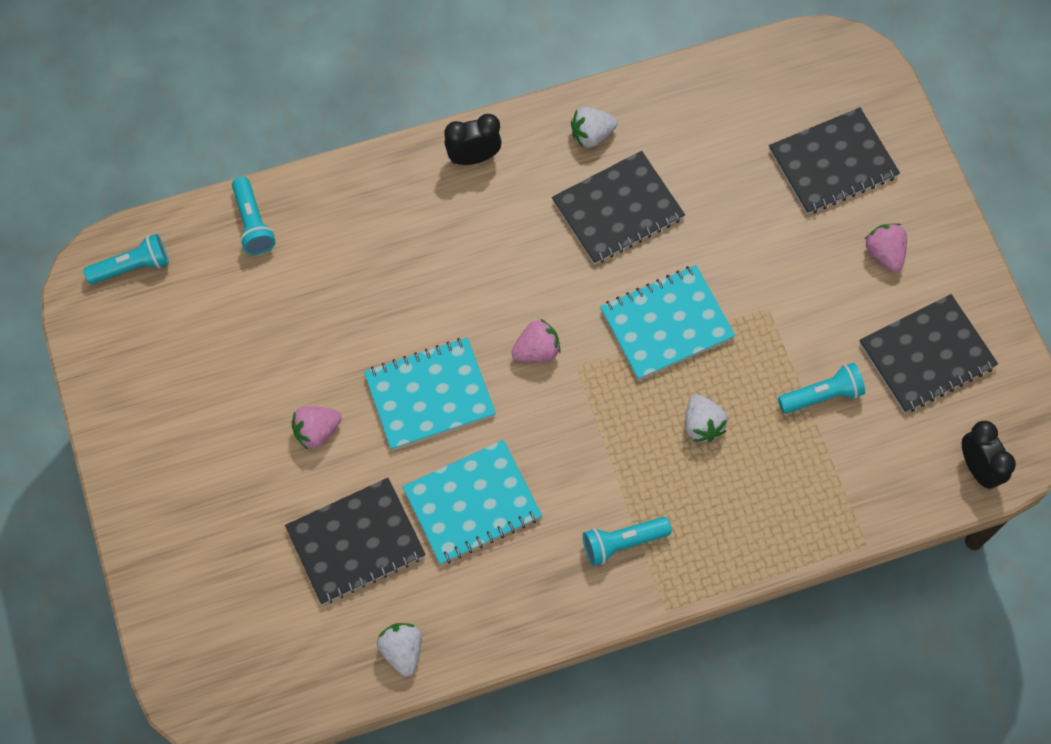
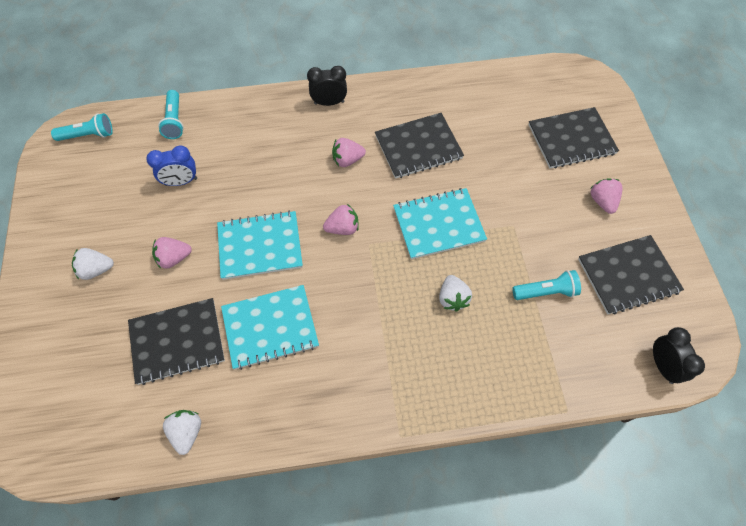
camera: 10 degrees right, 5 degrees down
white strawberry [571,107,618,148] -> white strawberry moved to [72,248,114,280]
turquoise flashlight [583,517,672,566] -> none
none -> blue clock [146,146,197,186]
none -> pink strawberry [332,138,366,167]

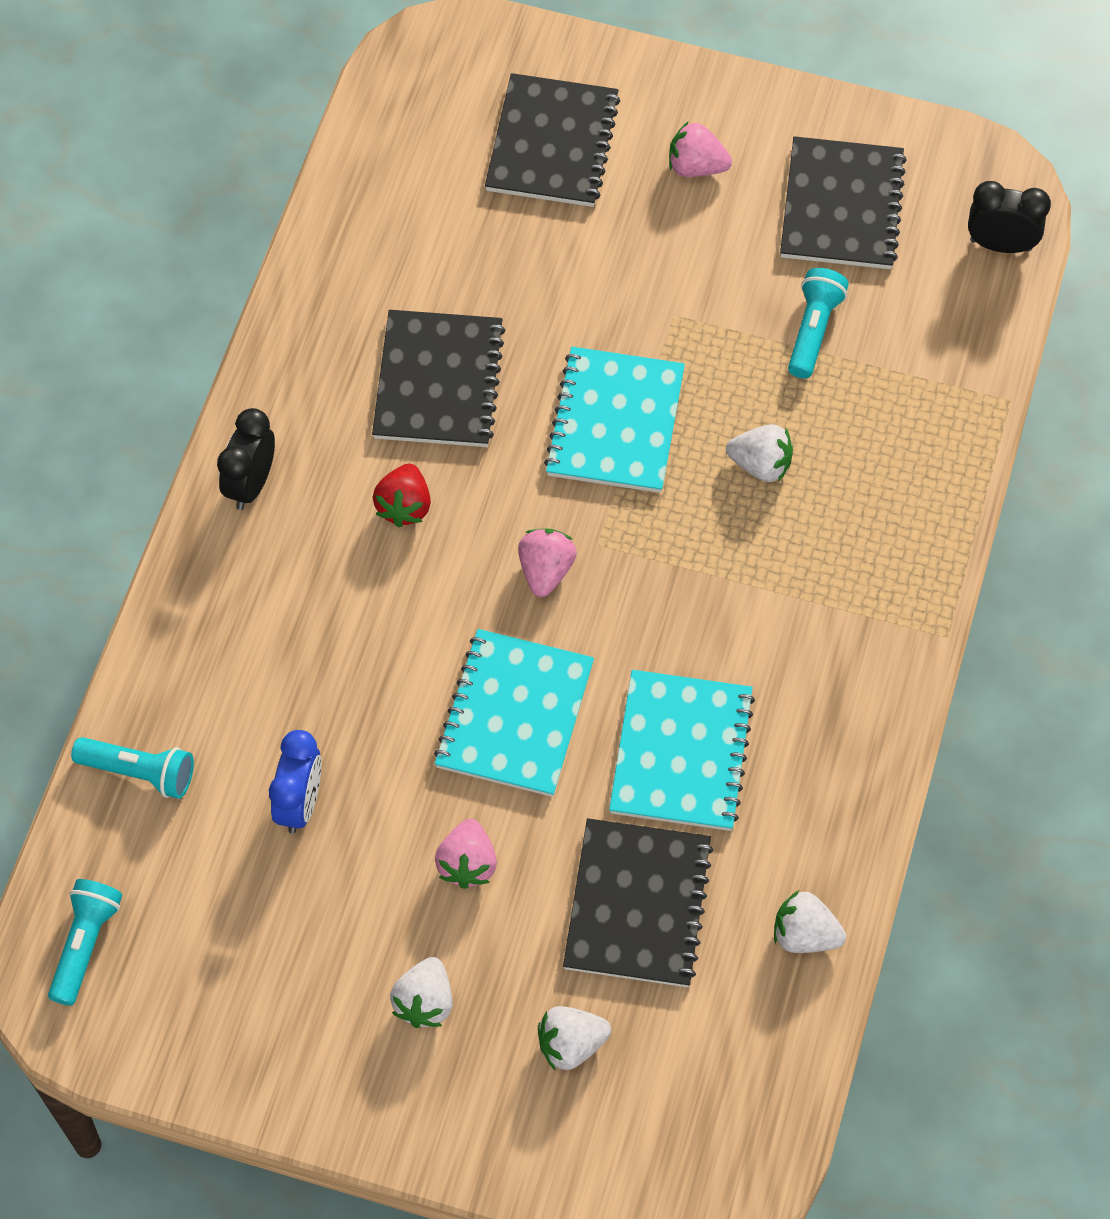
camera: 65 degrees left, 0 degrees up
pink strawberry [332,138,366,167] -> red strawberry [373,464,431,527]
none -> white strawberry [538,1006,611,1070]

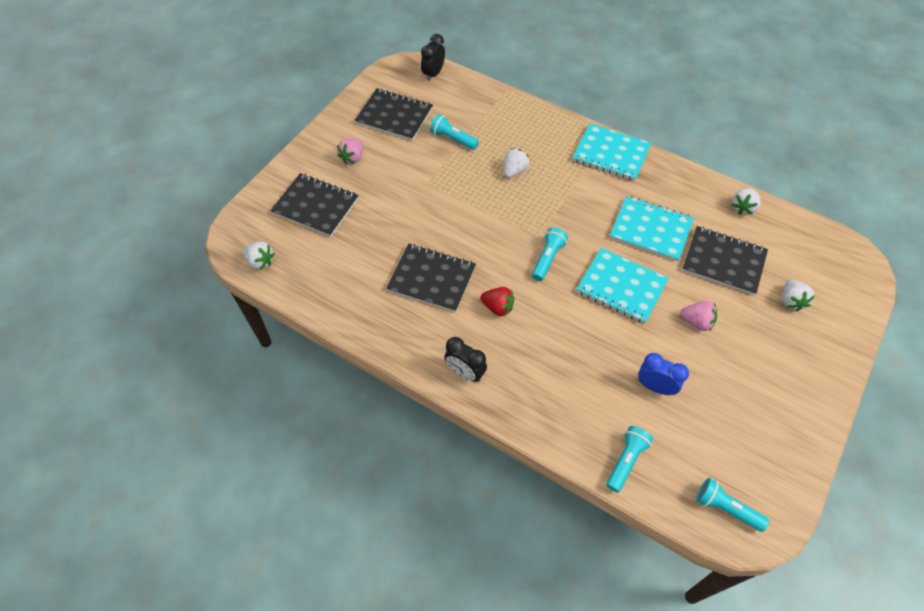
camera: 75 degrees left, 5 degrees down
white strawberry [390,957,453,1028] -> white strawberry moved to [242,242,275,270]
pink strawberry [518,529,577,597] -> turquoise flashlight [532,227,568,281]
turquoise notebook [544,347,685,493] -> turquoise notebook moved to [572,123,652,181]

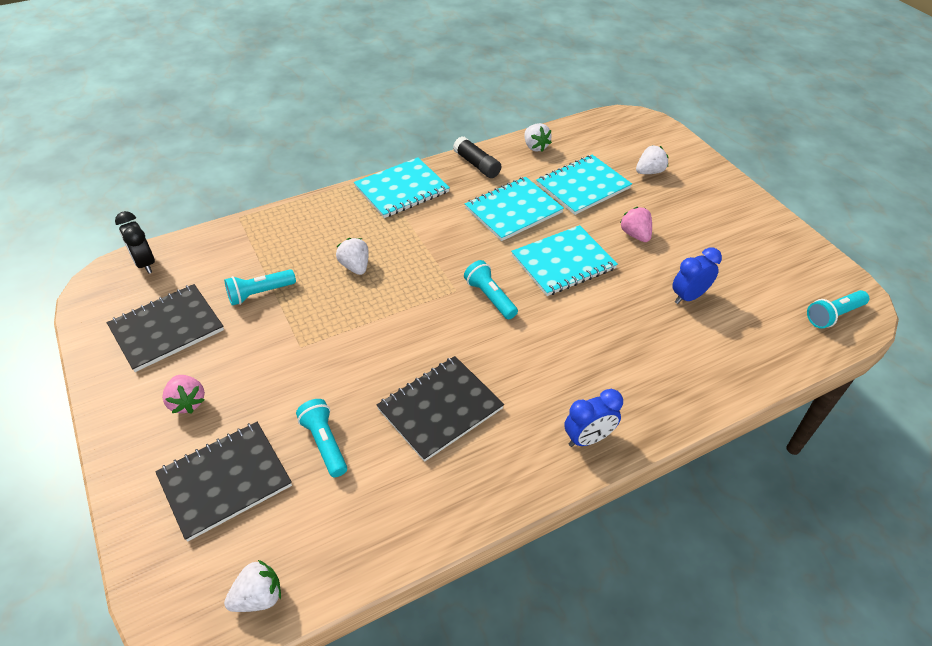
camera: 60 degrees left, 10 degrees down
black clock [445,337,487,382] -> blue clock [564,389,623,447]
red strawberry [480,287,514,317] -> none
turquoise flashlight [606,426,653,492] -> turquoise flashlight moved to [296,399,347,477]
pink strawberry [680,301,717,331] -> pink strawberry turned 75 degrees counterclockwise [620,207,652,242]
black notebook [682,226,768,295] -> turquoise notebook [536,155,632,215]
white strawberry [782,279,815,312] -> white strawberry turned 60 degrees counterclockwise [636,145,669,174]
none -> black glue stick [453,136,501,178]

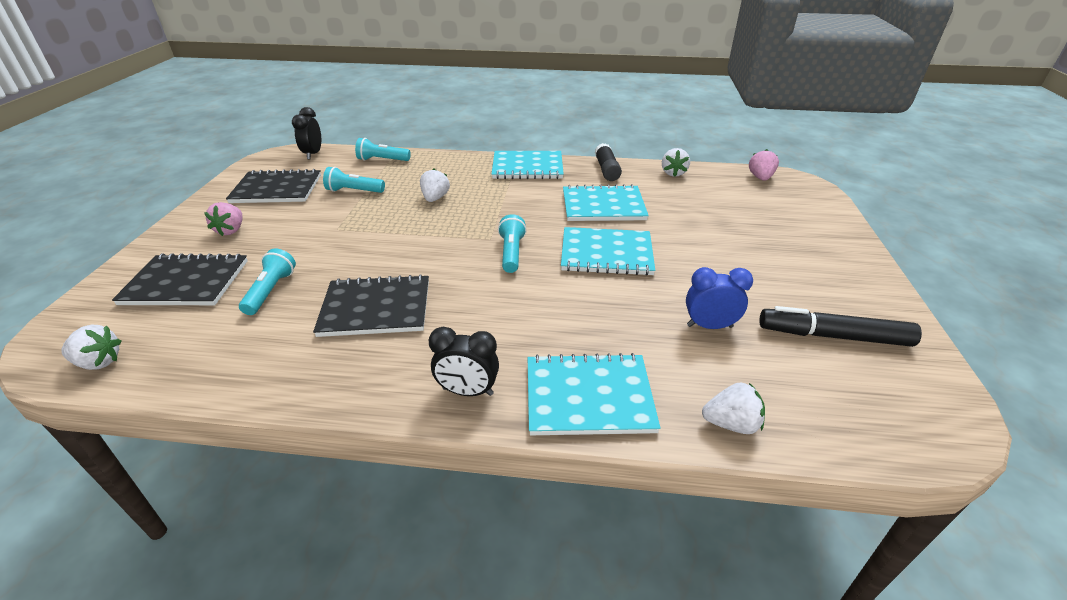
camera: 35 degrees right, 10 degrees down
turquoise notebook [536,155,632,215] -> turquoise notebook moved to [528,353,660,435]
blue clock [564,389,623,447] -> black clock [429,326,499,396]
pink strawberry [620,207,652,242] -> pink strawberry moved to [749,149,779,181]
white strawberry [636,145,669,174] -> white strawberry moved to [702,382,765,434]
turquoise flashlight [807,290,869,329] -> turquoise flashlight moved to [355,138,411,161]
none -> black marker [759,306,922,347]

